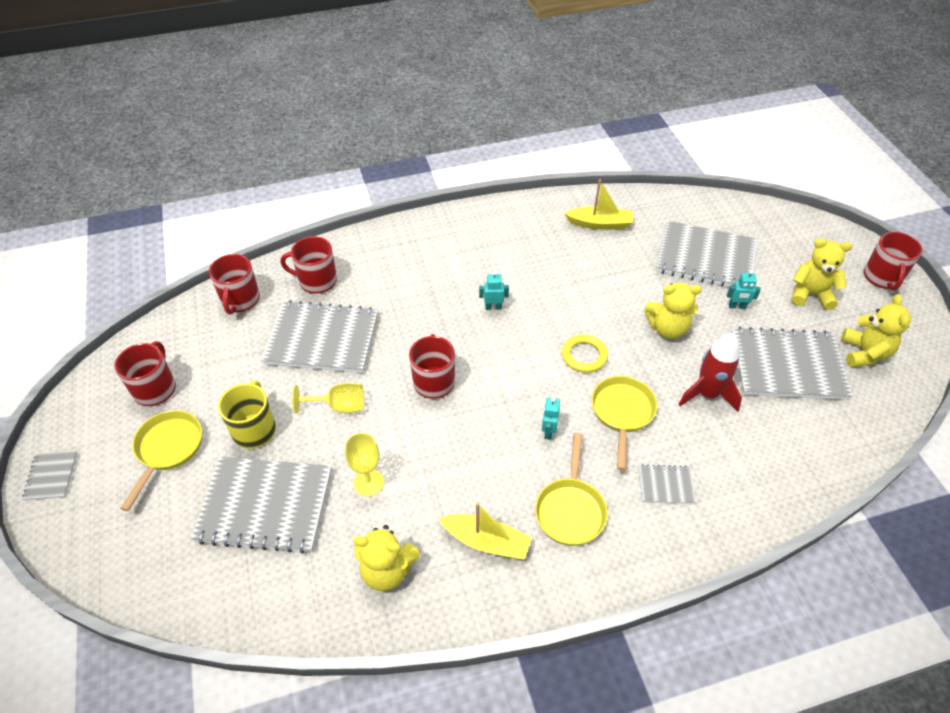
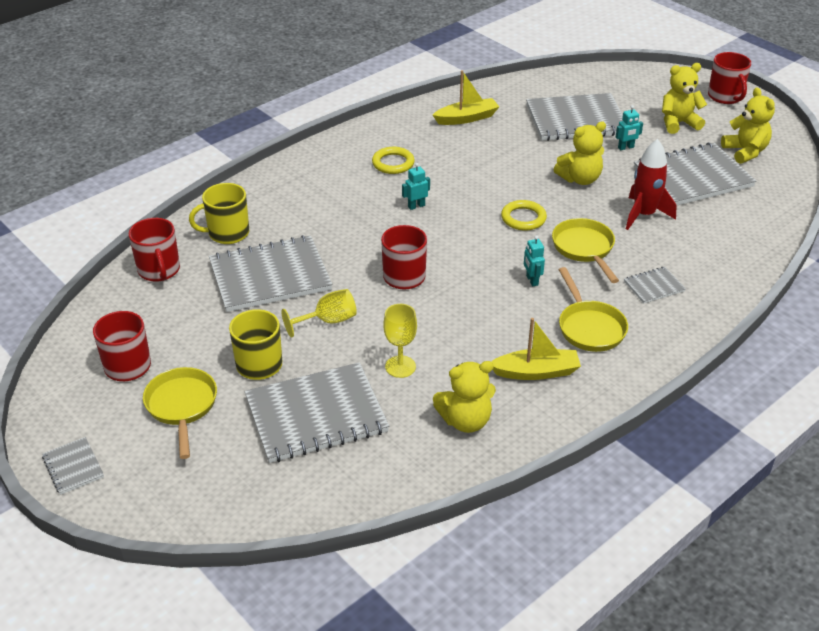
camera: 25 degrees left, 10 degrees down
red mug [280,236,337,294] -> yellow mug [189,183,249,244]
none -> yellow ring [372,147,414,174]

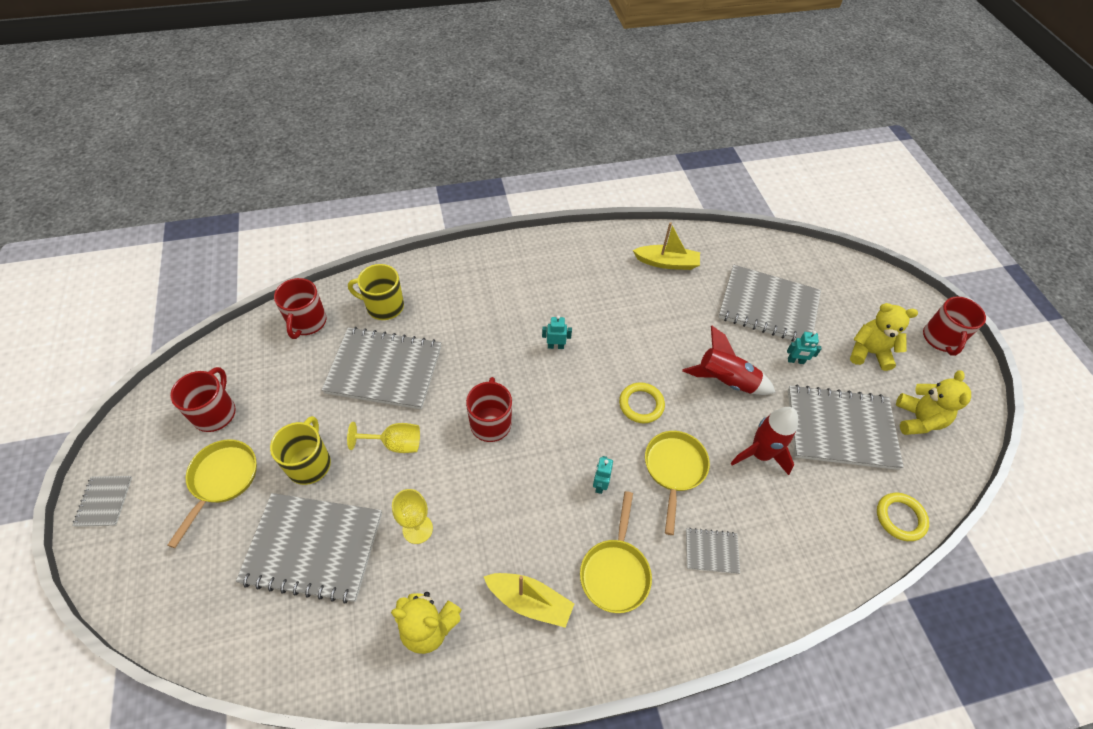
camera: 25 degrees right, 15 degrees up
yellow ring [372,147,414,174] -> yellow ring moved to [877,493,929,541]
yellow teddy bear [553,122,606,185] -> red rocket [682,326,776,395]

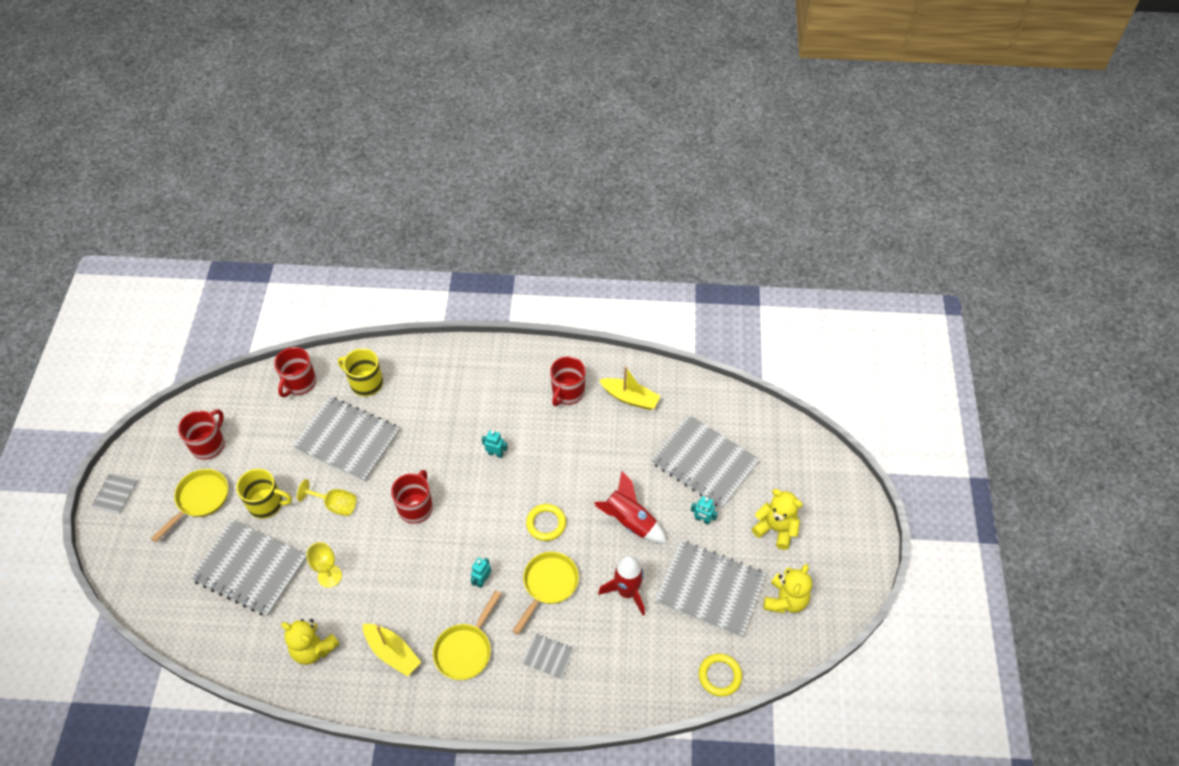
camera: 20 degrees right, 0 degrees up
yellow mug [270,416,331,485] -> yellow mug turned 75 degrees clockwise [236,469,292,519]
red mug [923,296,986,356] -> red mug moved to [550,356,586,406]

